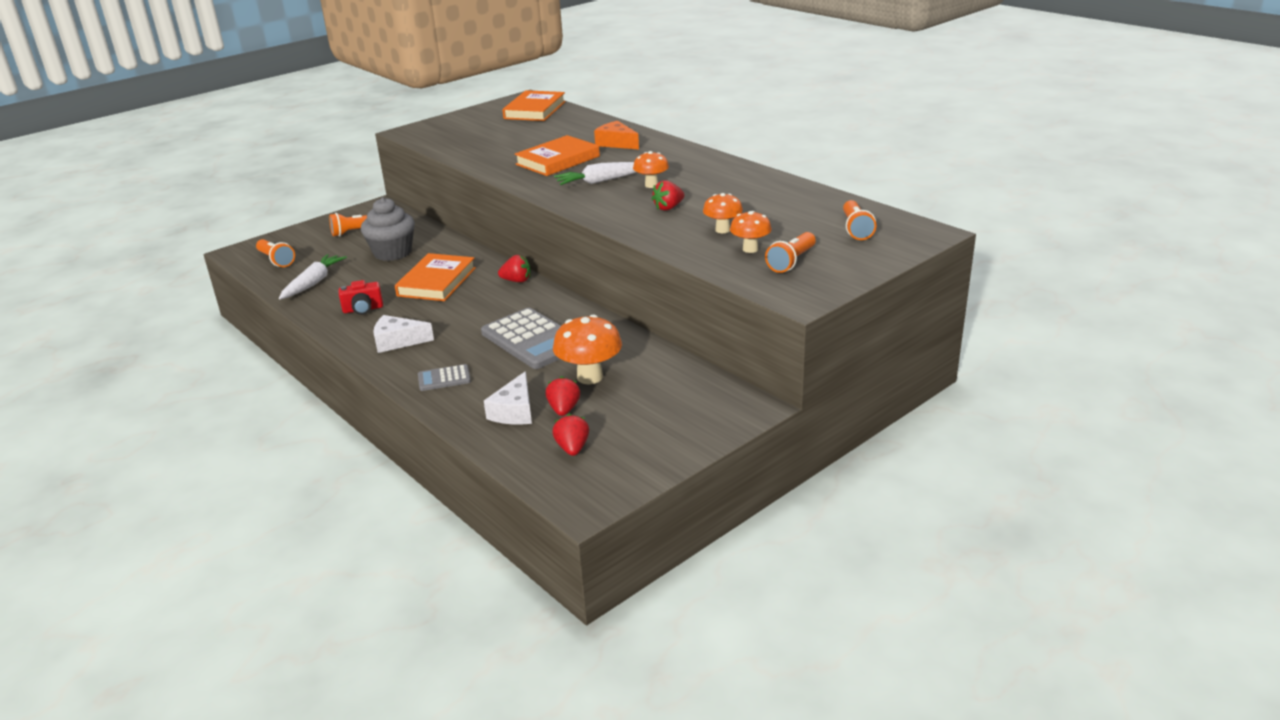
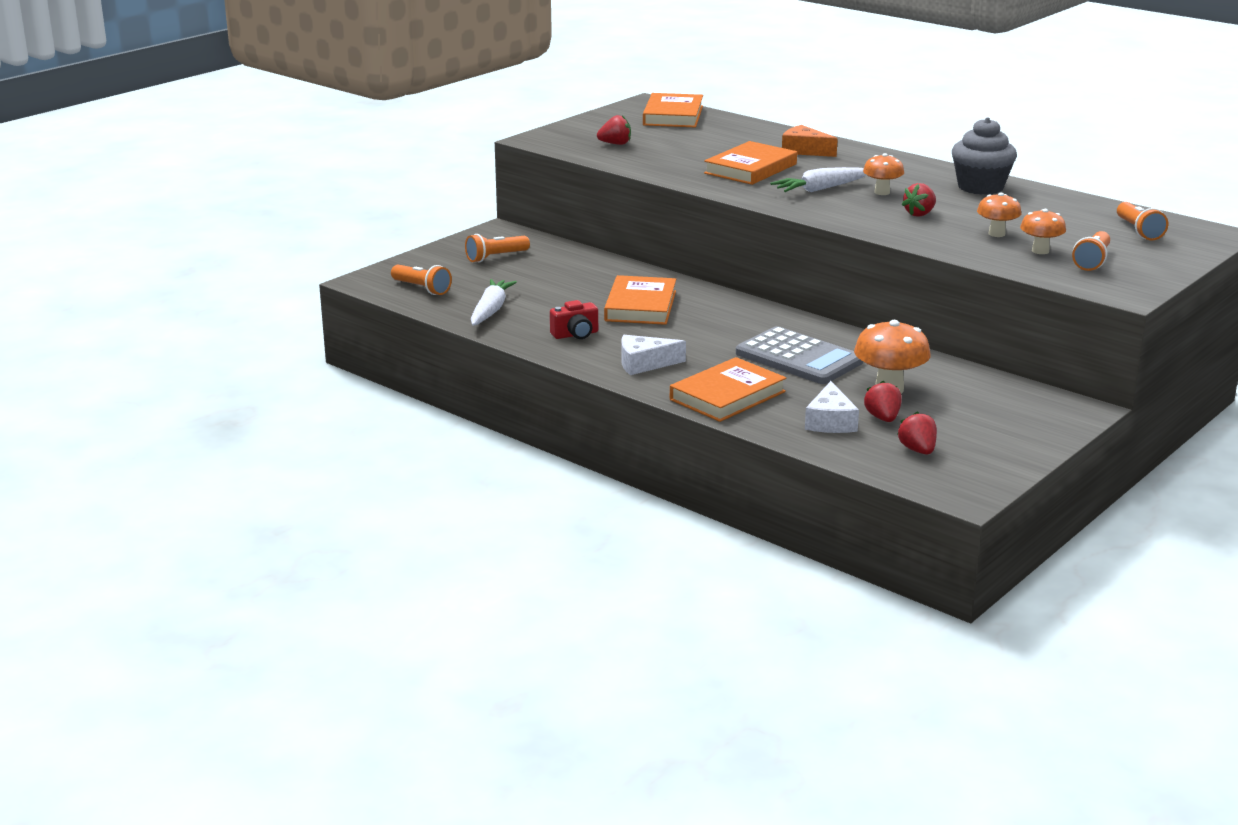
camera: 10 degrees left, 5 degrees down
grey cupcake [361,197,415,261] -> grey cupcake moved to [952,117,1017,195]
grey calculator [418,364,471,391] -> orange book [670,357,786,422]
red strawberry [498,255,530,282] -> red strawberry moved to [597,115,631,145]

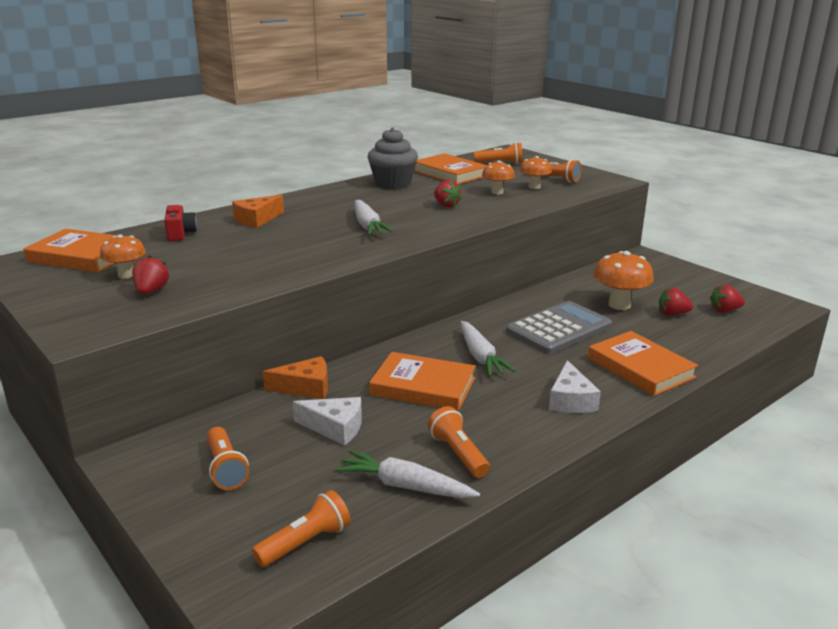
camera: 80 degrees left, 0 degrees up
red camera [550,300,598,339] -> red camera moved to [164,205,197,241]
orange book [704,141,797,185] -> orange book moved to [414,153,487,184]
white cheese [805,381,859,433] -> white cheese moved to [293,397,362,446]
orange mushroom [863,153,904,195] -> orange mushroom moved to [100,234,146,278]
none -> orange cheese [263,356,328,399]
none -> orange flashlight [428,406,490,478]
none -> white carrot [460,321,516,376]

